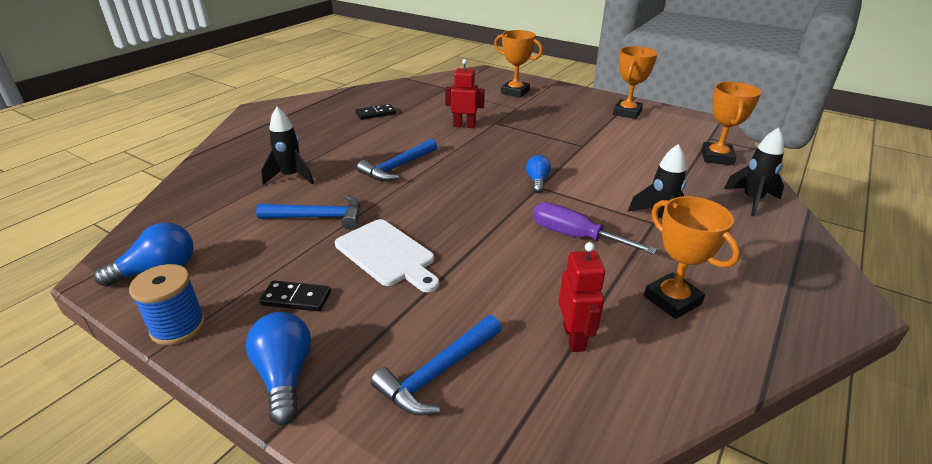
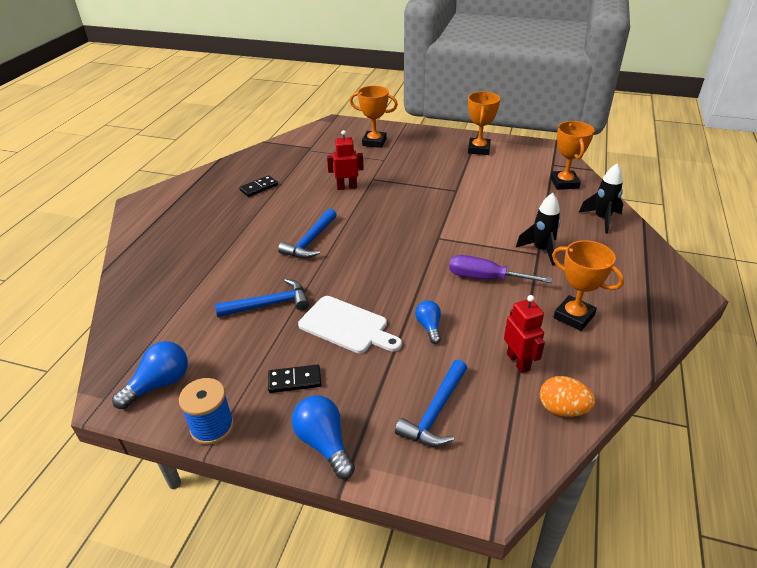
camera: 15 degrees left, 5 degrees up
black rocket [261,107,314,185] -> none
blue light bulb [526,155,551,193] -> blue light bulb moved to [415,300,441,344]
none -> orange egg [540,376,595,417]

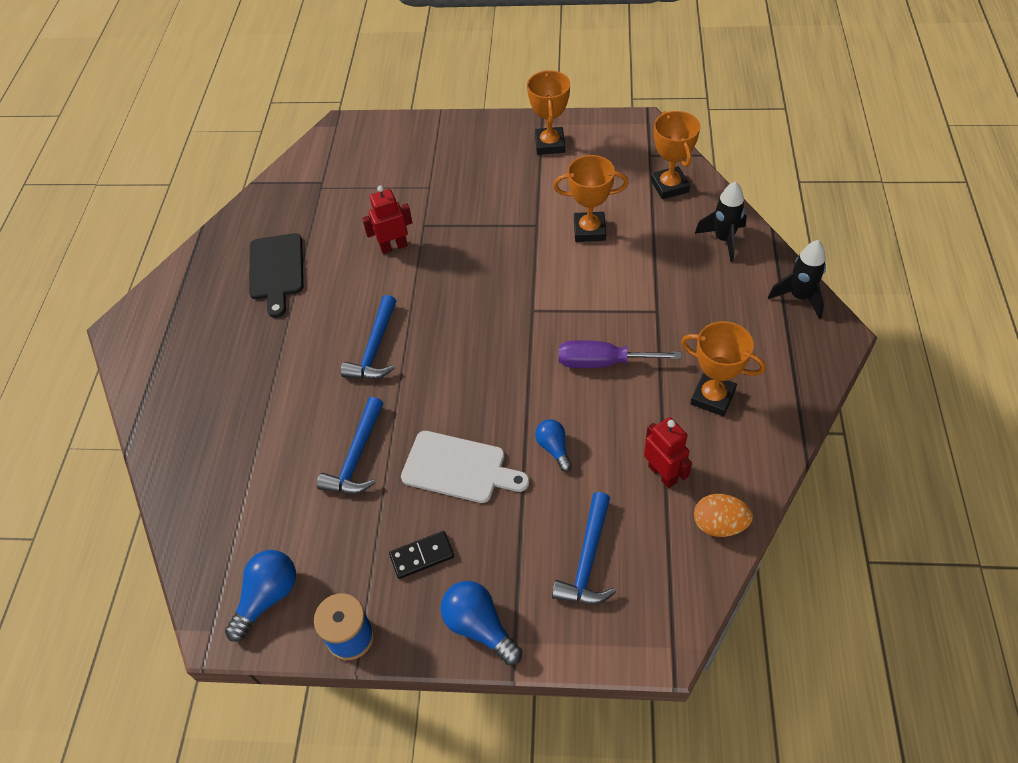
camera: 10 degrees left, 15 degrees up
blue hammer [215,279,309,317] -> blue hammer turned 135 degrees clockwise [317,397,383,494]
black domino [239,175,278,197] -> black cutting board [249,233,303,318]
orange trophy [350,86,398,148] -> orange trophy moved to [553,155,629,242]
black rocket [516,193,561,266] -> black rocket moved to [768,240,826,319]

